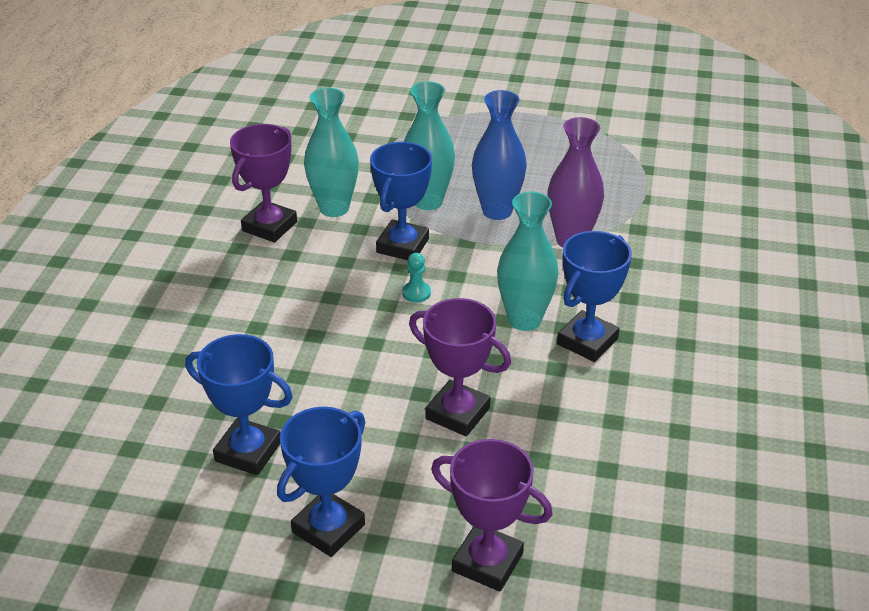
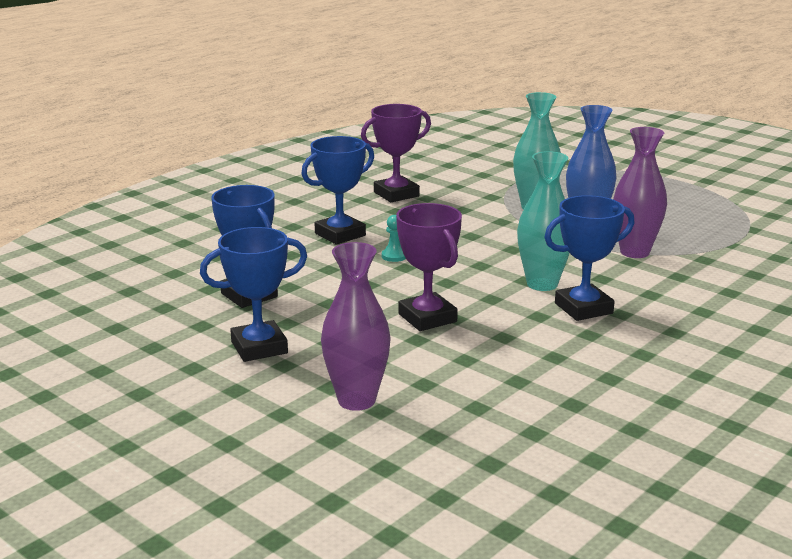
camera: 30 degrees right, 15 degrees down
turquoise vase [304,88,359,217] -> none
blue trophy [370,142,432,260] -> blue trophy moved to [301,136,374,245]
turquoise pawn [402,253,431,303] -> turquoise pawn moved to [382,215,406,262]
purple trophy [431,439,553,592] -> purple vase [321,242,390,411]

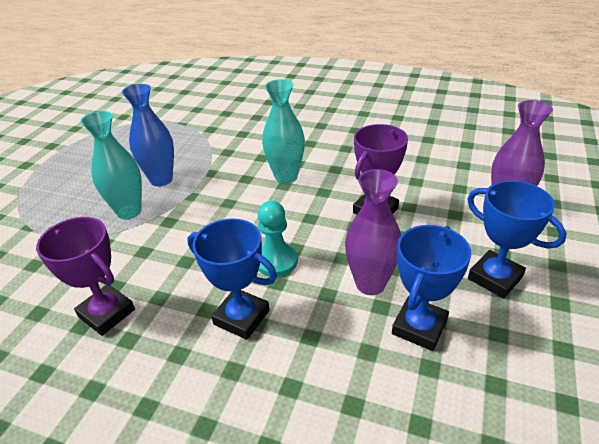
camera: 110 degrees left, 15 degrees up
turquoise pawn [382,215,406,262] -> turquoise pawn [258,201,298,277], size x1.75
blue trophy [544,195,634,321] -> none
purple vase [613,127,667,258] -> purple vase moved to [345,169,401,295]

